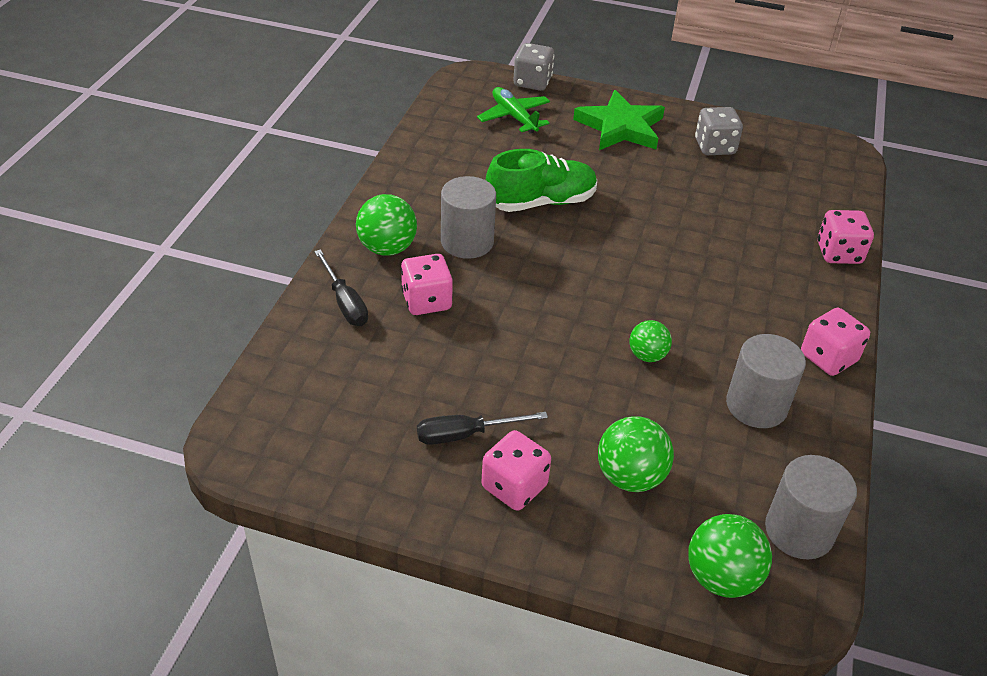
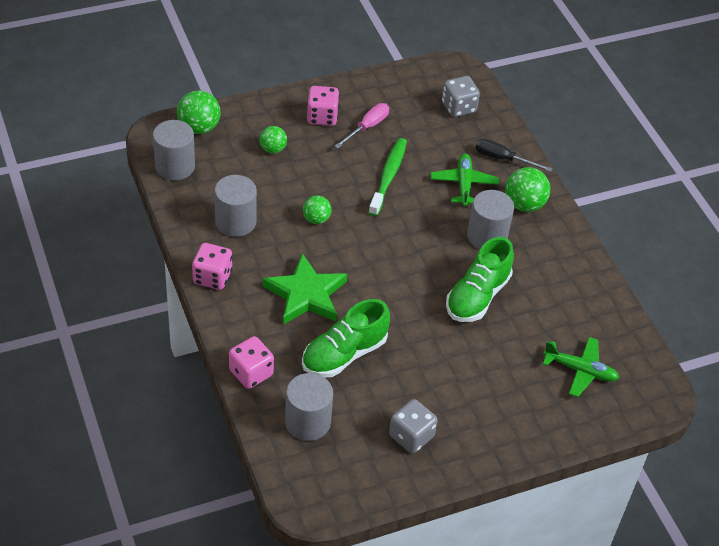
camera: 140 degrees right, 5 degrees up
pink dice [401,254,453,315] -> green plane [431,153,499,206]
black screwdriver [417,412,548,445] -> pink screwdriver [335,103,389,148]
grey dice [513,43,554,91] -> grey dice moved to [442,76,480,117]
green star [573,90,665,150] -> green star moved to [263,253,347,325]
green ball [598,416,674,492] -> green ball [260,126,287,154], size x0.63
none -> grey cylinder [285,373,333,441]
none -> green shoe [302,299,390,377]
none -> green toothbrush [369,138,407,216]

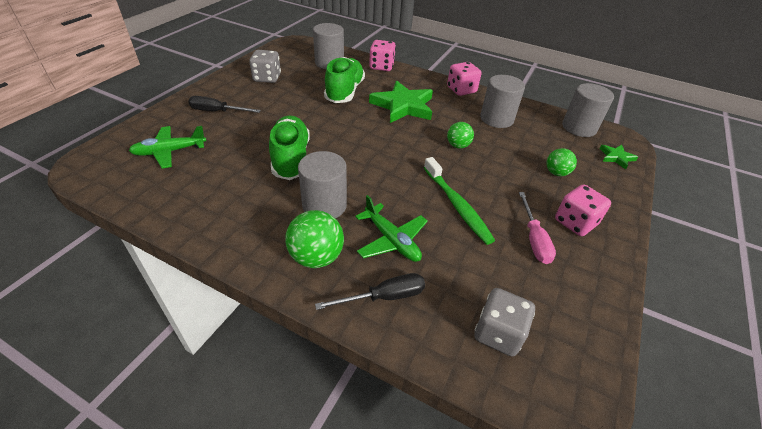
camera: 140 degrees right, 5 degrees down
green ball [177,91,221,134] -> green star [599,145,638,169]
none -> black screwdriver [188,96,261,113]

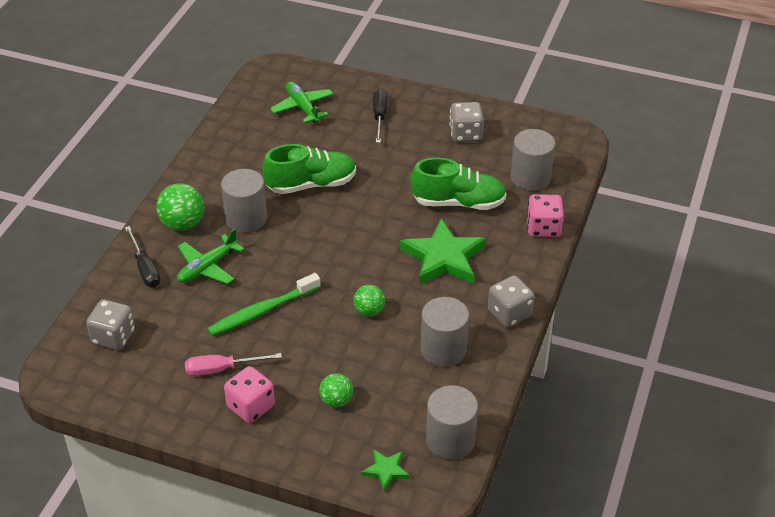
camera: 85 degrees right, 0 degrees up
pink dice [447,62,482,96] -> grey dice [488,276,535,328]

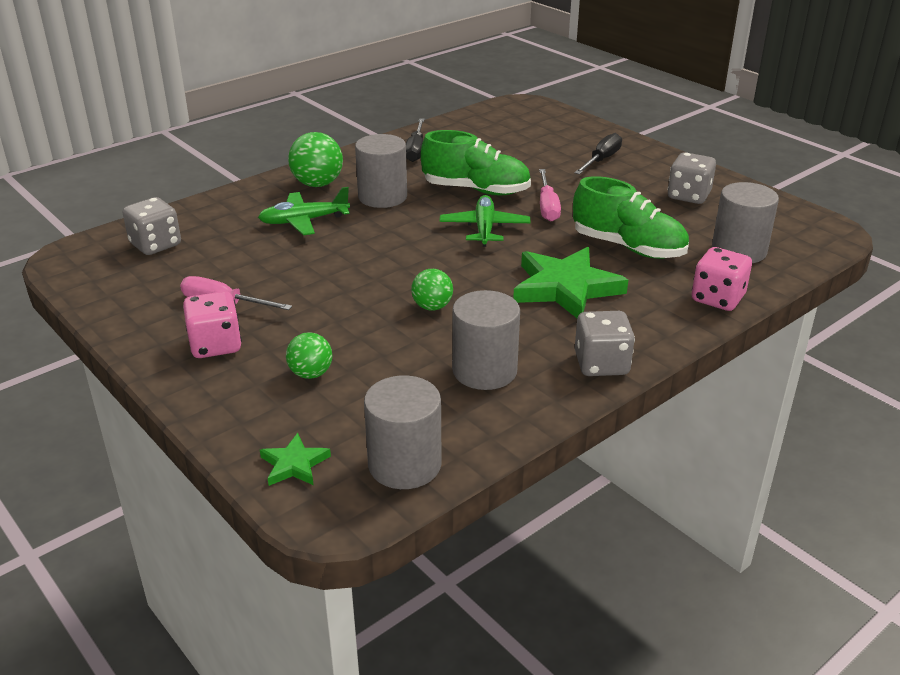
camera: 30 degrees right, 10 degrees down
black screwdriver [125,226,160,287] -> black screwdriver moved to [406,118,424,162]
green toothbrush [207,273,320,336] -> none
green plane [270,82,334,123] -> green plane moved to [439,195,531,247]
none -> pink screwdriver [539,169,561,221]

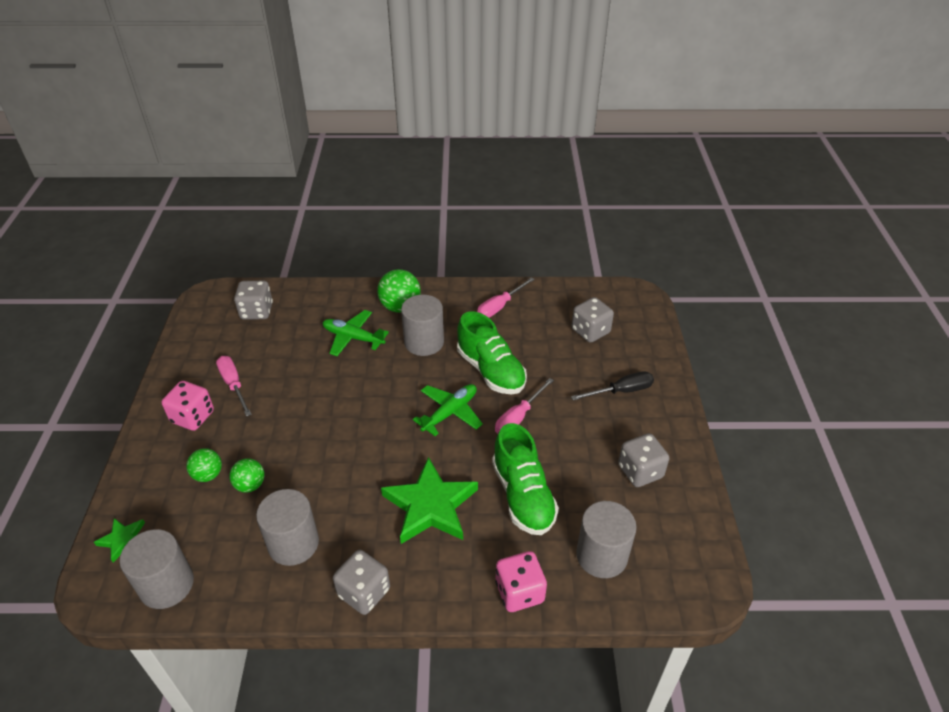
camera: 40 degrees right, 10 degrees up
black screwdriver [406,118,424,162] -> pink screwdriver [477,277,535,318]
green ball [411,269,453,310] -> green ball moved to [229,458,265,493]
none -> grey dice [572,297,614,343]

